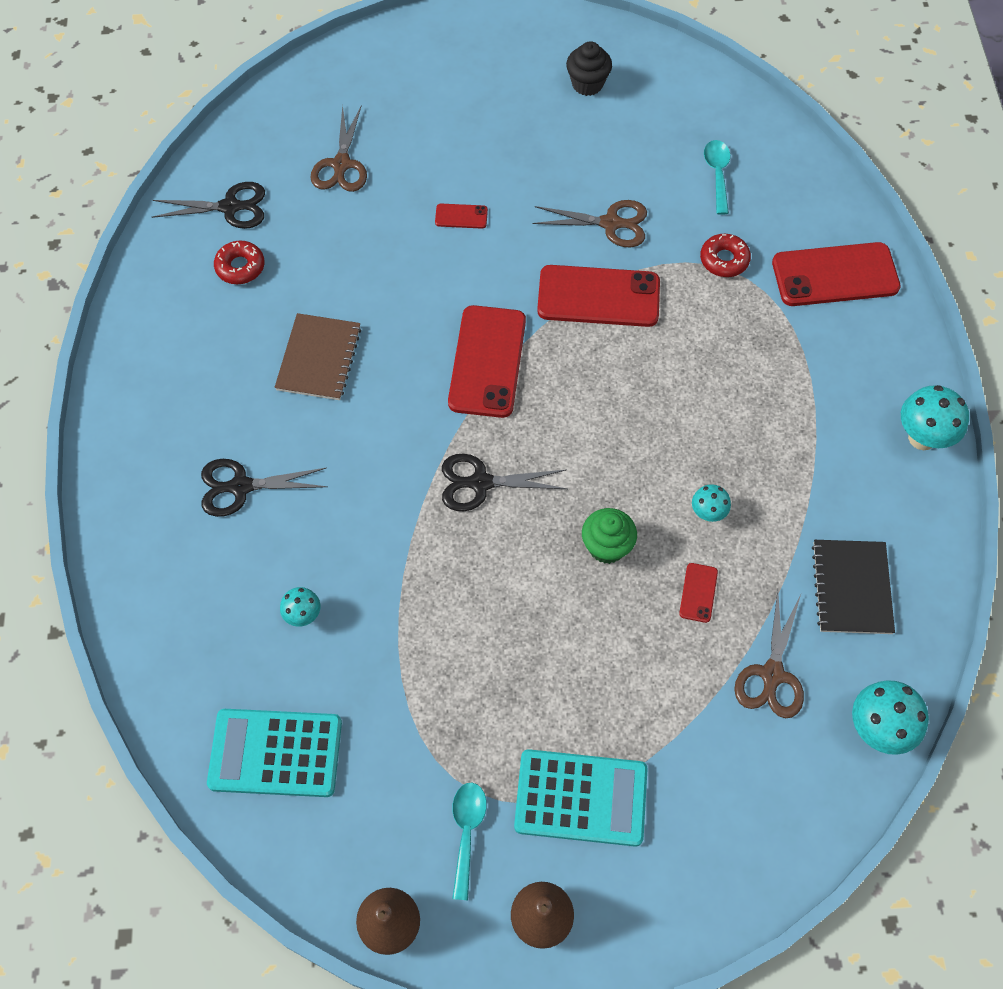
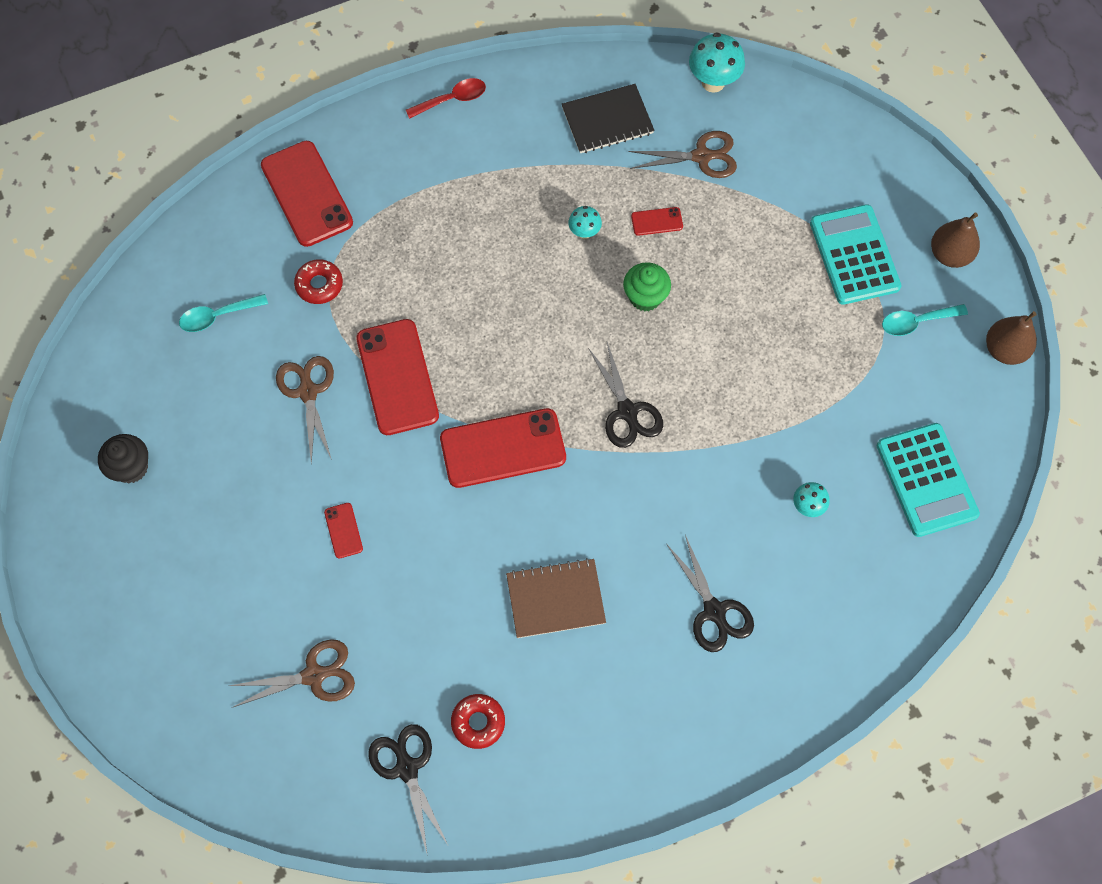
camera: 110 degrees left, 5 degrees up
turquoise mushroom [901,385,969,450] -> red spoon [406,78,486,119]

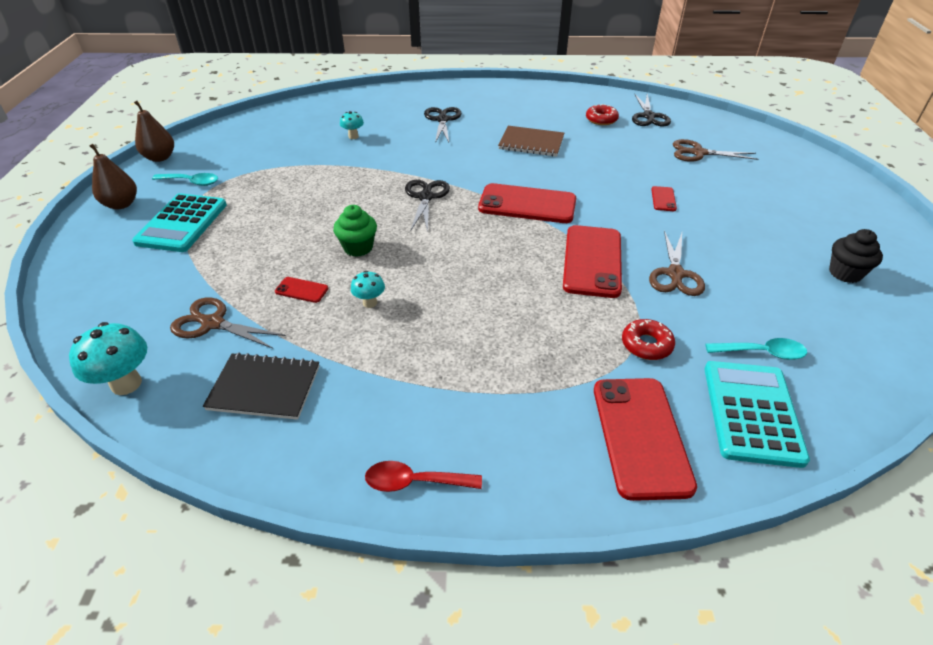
camera: 155 degrees left, 25 degrees down
turquoise calculator [877,423,980,537] -> turquoise calculator moved to [704,361,810,468]

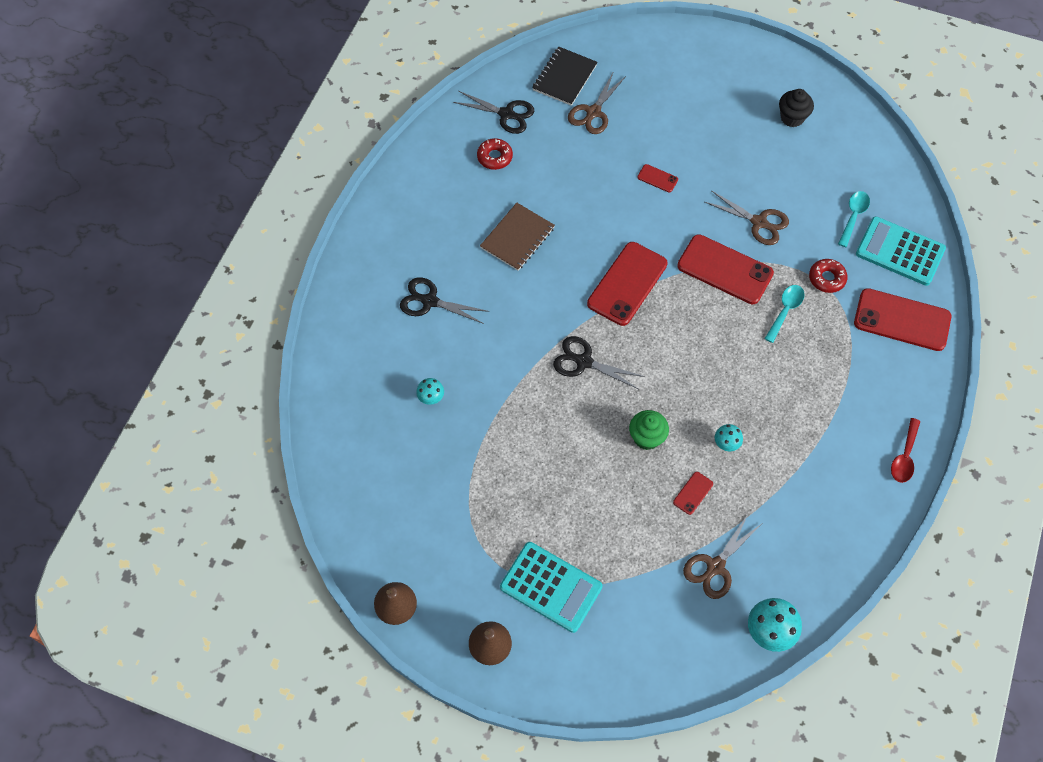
camera: 70 degrees left, 20 degrees up
turquoise spoon [152,173,218,186] -> turquoise spoon moved to [764,285,804,343]
black notebook [203,353,319,420] -> black notebook moved to [532,47,598,106]

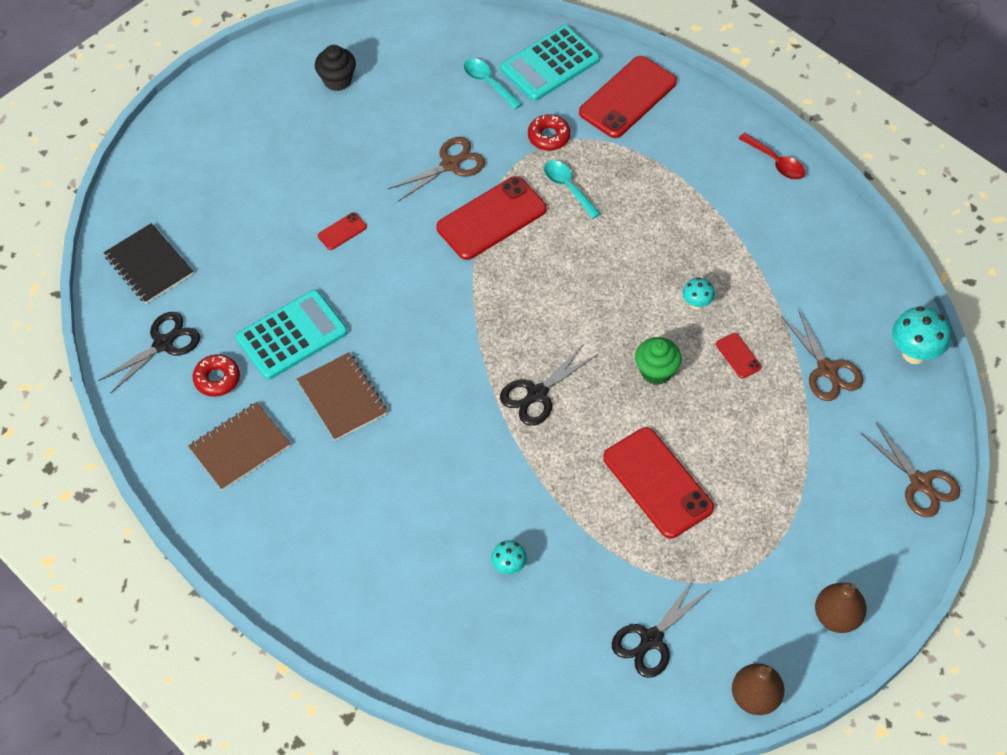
camera: 65 degrees left, 5 degrees down
black scissors [400,277,489,324] -> black scissors moved to [612,578,711,678]
turquoise calculator [500,542,602,633] -> turquoise calculator moved to [236,290,348,380]
brown scissors [568,71,626,134] -> brown scissors moved to [861,422,960,518]
red phone [587,242,668,326] -> red phone moved to [603,427,714,539]
none -> brown notebook [188,402,291,491]

